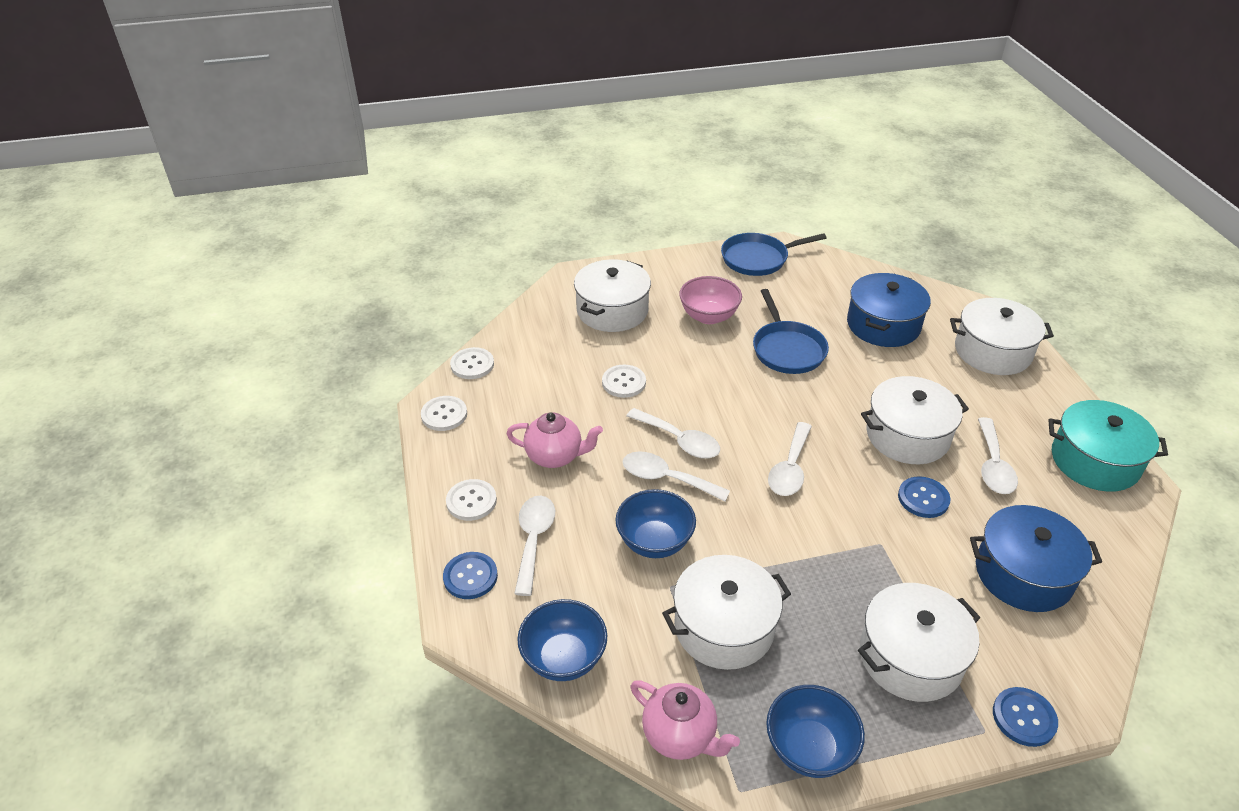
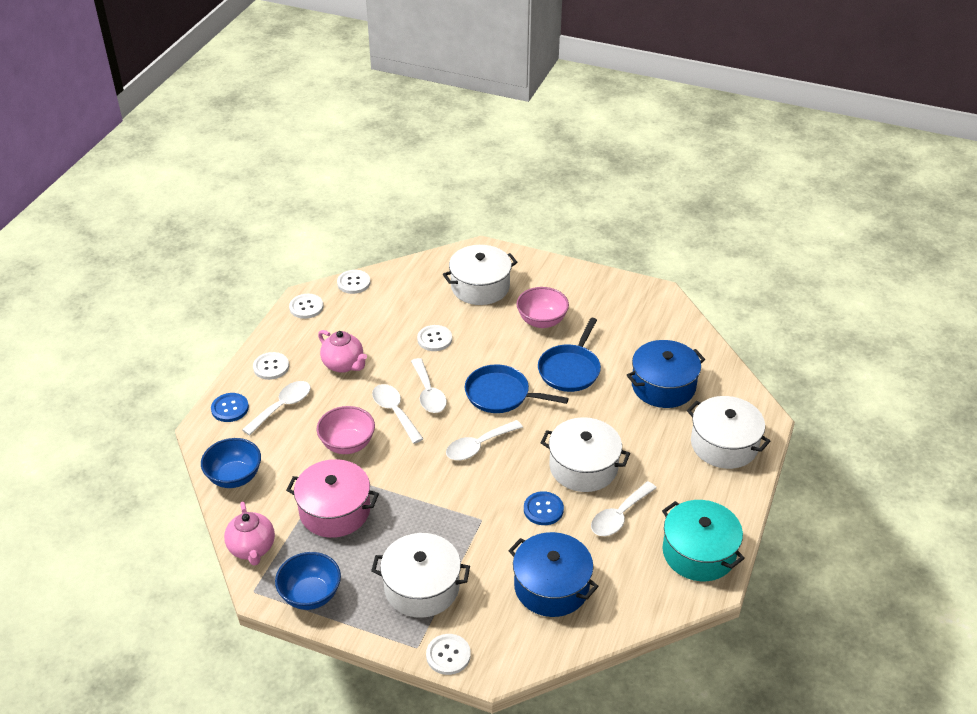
camera: 35 degrees right, 0 degrees up
blue bowl [615,489,696,558] -> pink bowl [317,406,375,454]
white pot [662,555,791,670] -> pink pot [286,459,379,538]
blue pan [721,233,827,276] -> blue pan moved to [465,364,569,413]
blue button [993,687,1058,747] -> white button [426,634,471,675]

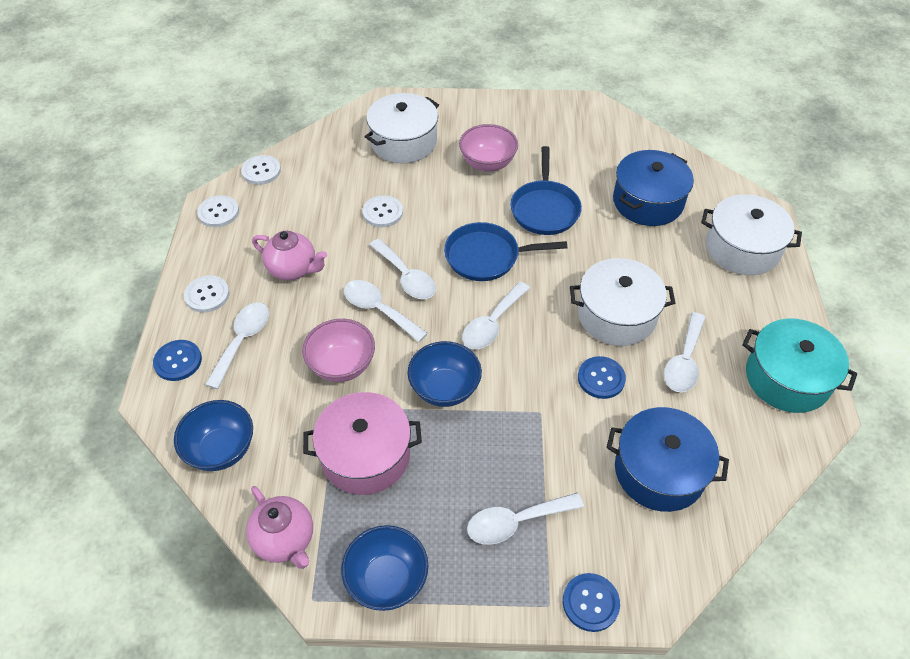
camera: 20 degrees left, 10 degrees up
white pot [371,533,470,618] -> white spoon [467,493,584,545]
white button [426,634,471,675] -> blue button [563,573,620,632]
none -> blue bowl [408,341,482,407]

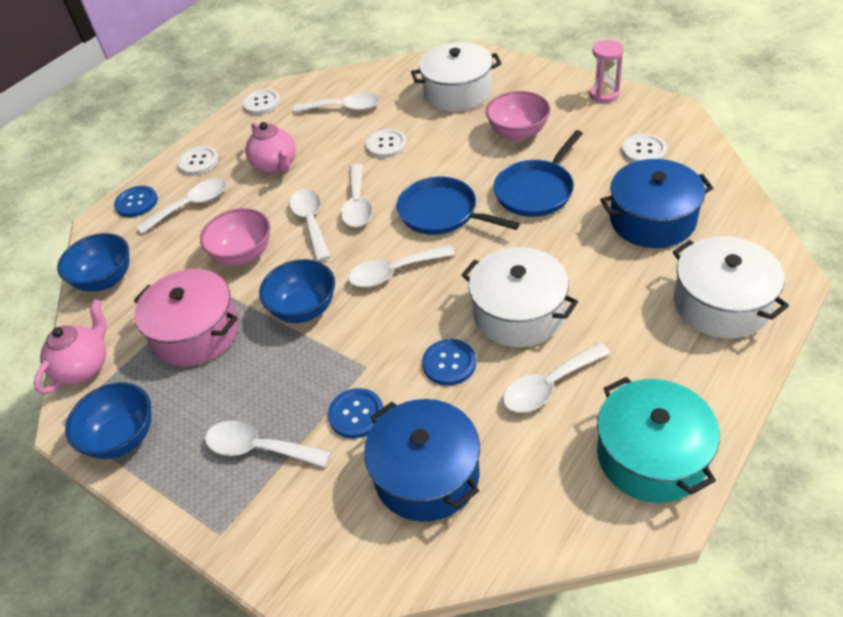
camera: 40 degrees right, 5 degrees down
white button [241,155,281,185] -> white button moved to [622,134,667,163]
pink teapot [246,486,313,569] -> pink teapot turned 150 degrees counterclockwise [34,299,106,394]
blue button [563,573,620,632] -> blue button moved to [328,388,383,439]
none -> white spoon [293,93,380,113]
none -> pink hourglass [590,40,624,103]

